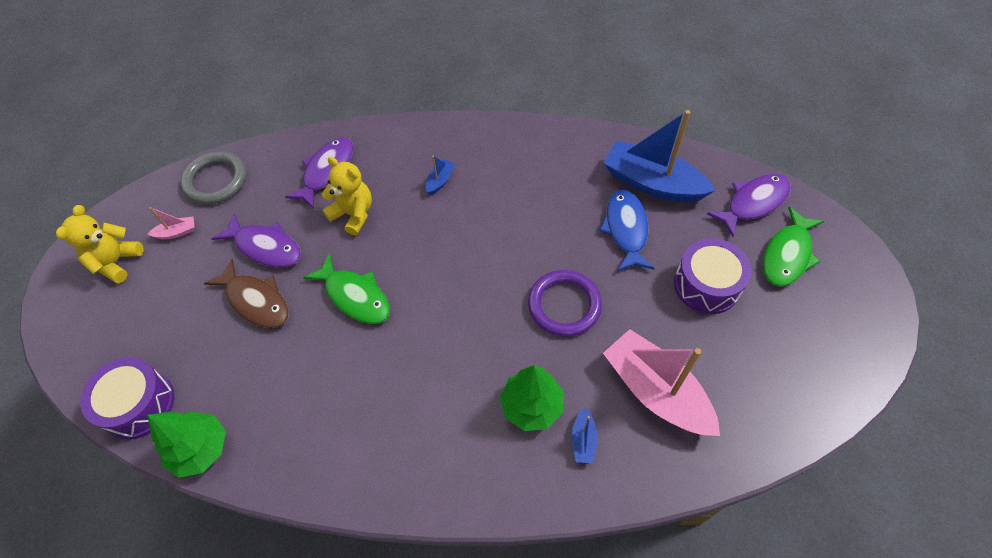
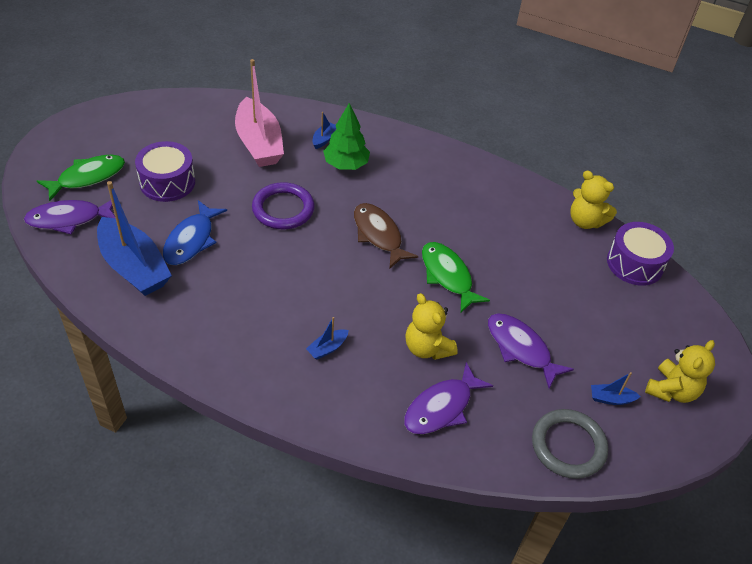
camera: 165 degrees left, 10 degrees down
green tree [147,412,226,478] -> yellow teddy bear [570,170,617,229]
pink boat [148,207,194,239] -> blue boat [591,372,641,405]
brown fish [204,259,289,328] -> brown fish moved to [354,203,418,269]

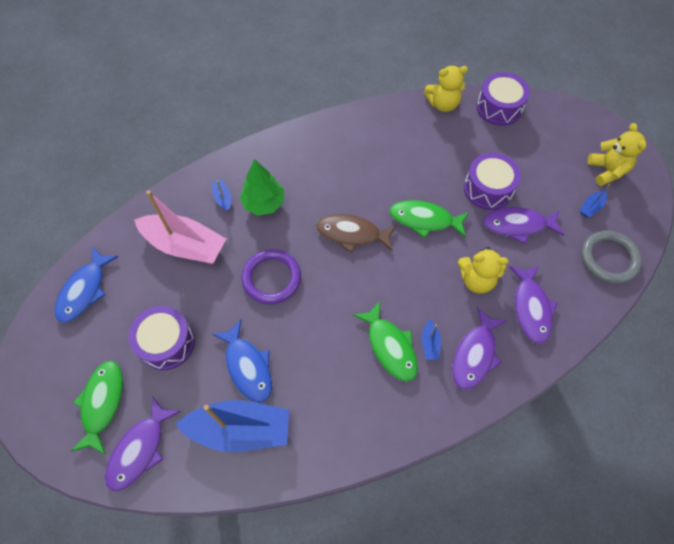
camera: 45 degrees left, 15 degrees up
none -> blue fish [54,247,118,323]
none -> green fish [353,301,418,382]
none -> purple fish [452,307,508,390]
none -> purple drum [464,152,521,210]

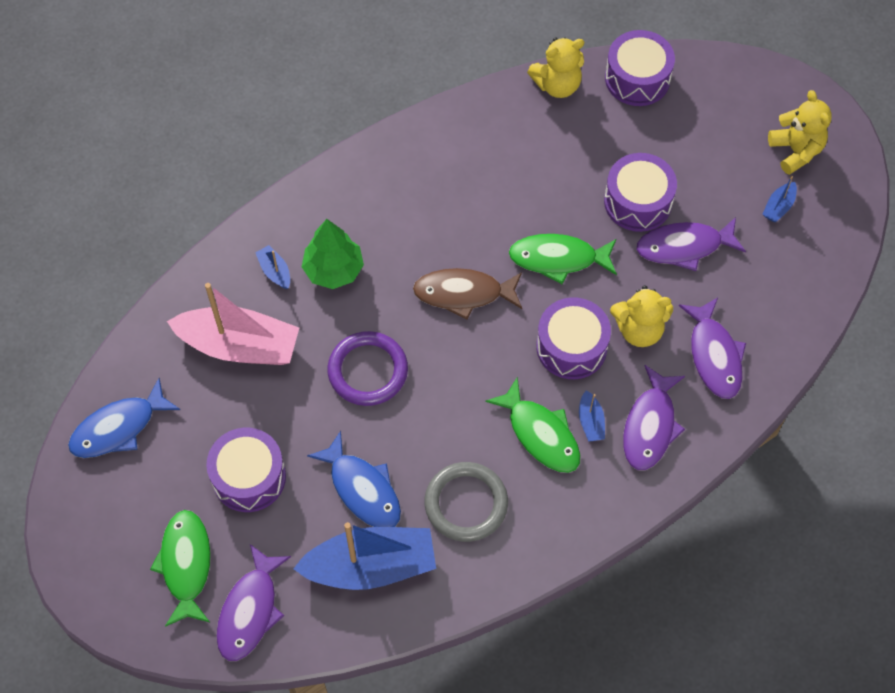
camera: 10 degrees left, 0 degrees up
blue fish [54,247,118,323] -> blue fish turned 45 degrees clockwise [68,378,180,458]
grey ring [581,230,642,284] -> grey ring moved to [425,462,508,542]
none -> purple drum [536,297,611,379]

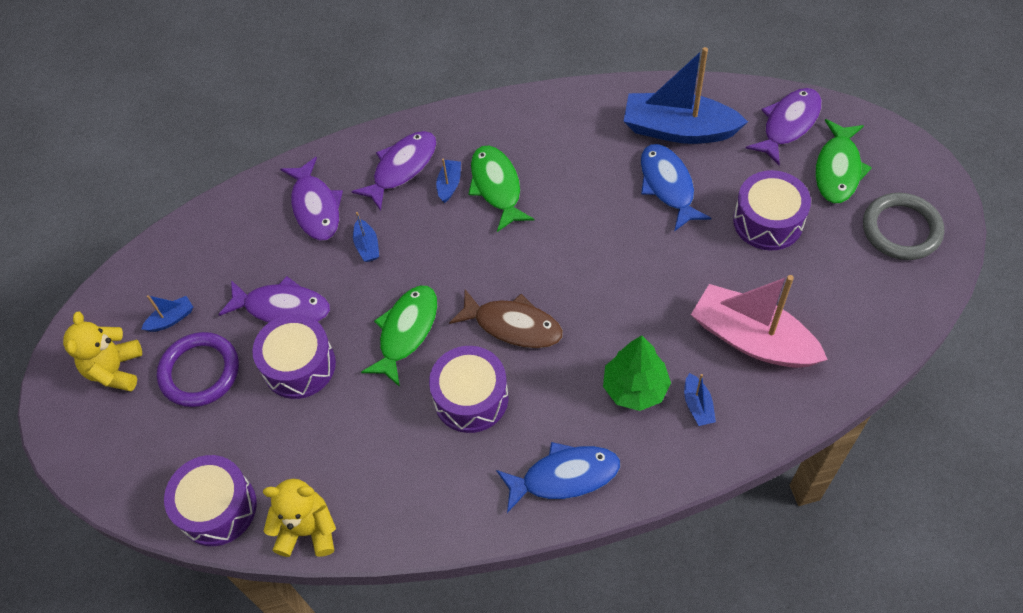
camera: 155 degrees left, 5 degrees down
blue fish [68,378,180,458] -> blue fish moved to [496,442,620,513]
purple ring [327,331,408,406] -> purple ring moved to [157,332,239,407]
grey ring [425,462,508,542] -> grey ring moved to [863,193,944,260]
green fish [509,234,617,284] -> green fish turned 90 degrees counterclockwise [361,285,437,387]
purple drum [536,297,611,379] -> purple drum moved to [429,346,508,433]
yellow teddy bear [610,285,673,347] -> blue boat [353,212,379,262]
purple fish [679,298,746,399] -> purple fish turned 150 degrees clockwise [280,157,343,241]

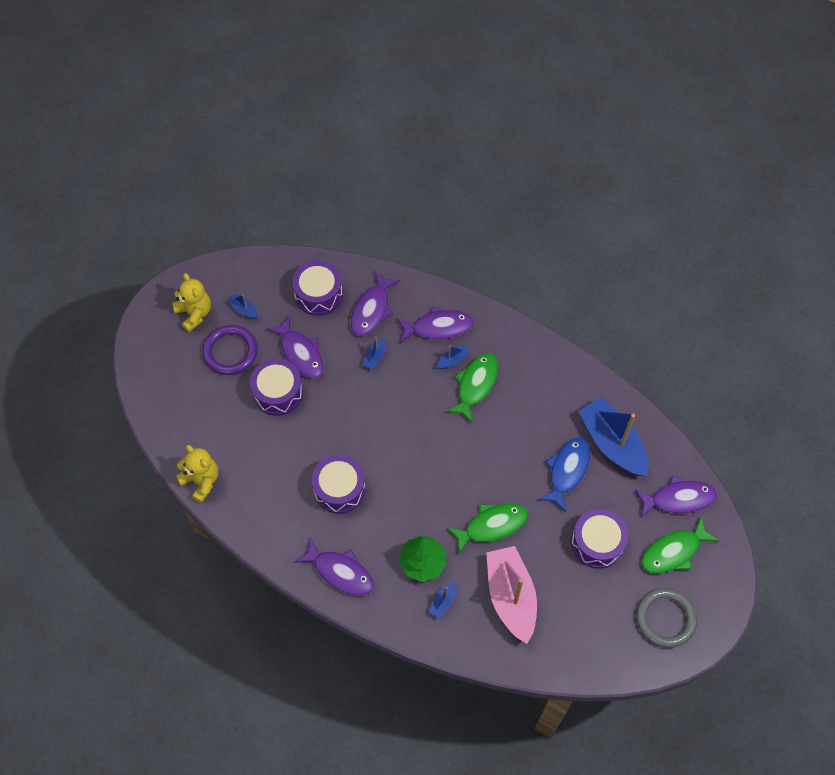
camera: 40 degrees right, 5 degrees up
yellow teddy bear [63,312,142,391] -> yellow teddy bear turned 105 degrees clockwise [172,273,211,332]
blue boat [142,295,193,332] -> blue boat turned 150 degrees counterclockwise [228,293,258,319]
purple drum [164,455,257,546] -> purple drum moved to [292,260,343,316]
green fish [361,285,437,387] -> green fish moved to [447,503,528,554]
brown fish [449,290,563,348] -> none
blue fish [496,442,620,513] -> purple fish [295,537,374,596]

